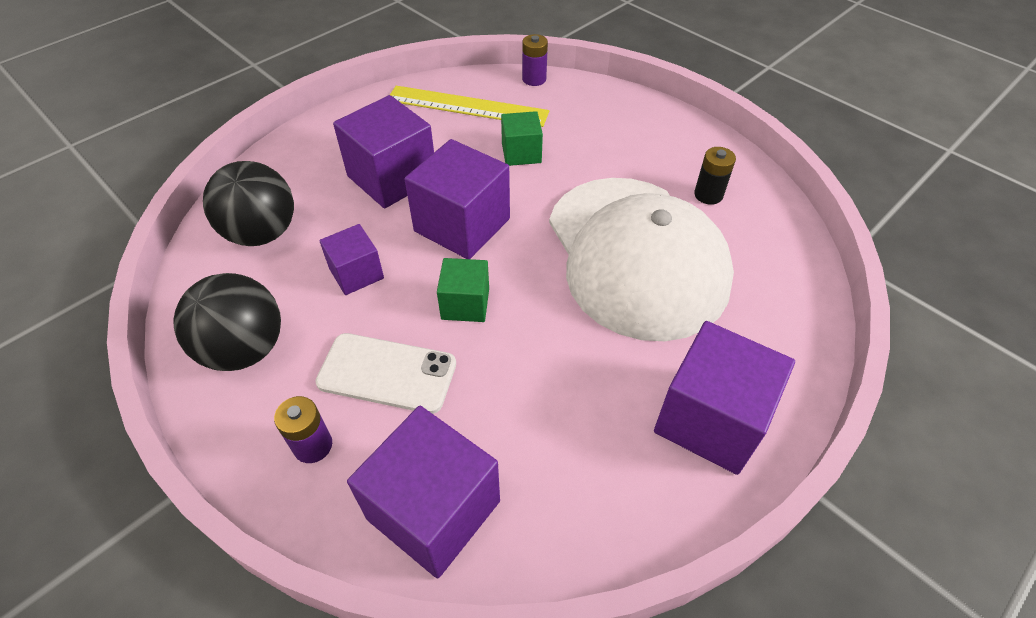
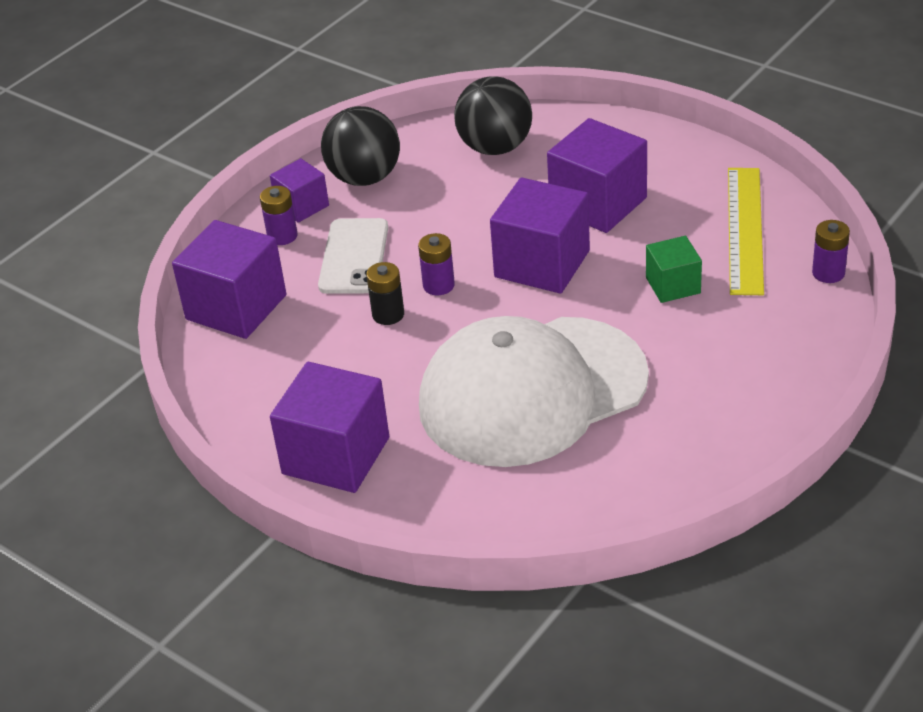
camera: 85 degrees right, 10 degrees down
purple cube [319,224,384,295] -> purple cube moved to [270,158,329,223]
green cube [437,258,489,322] -> purple battery [418,233,455,295]
black battery [694,147,736,205] -> black battery moved to [366,262,404,325]

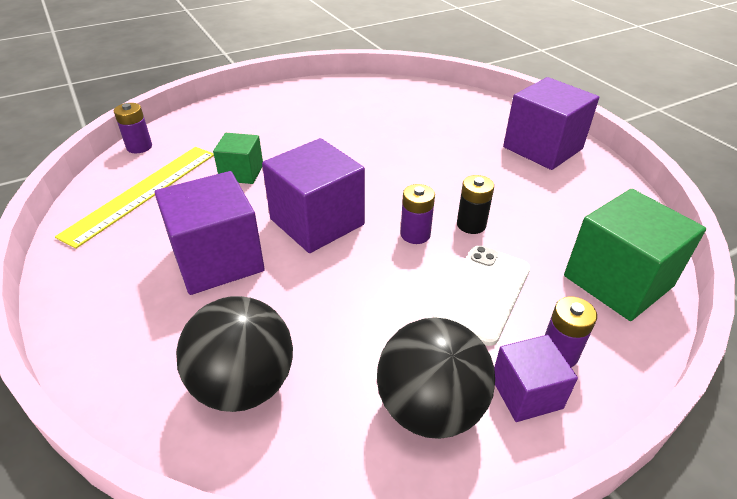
camera: 160 degrees left, 0 degrees up
purple cube [172,220,286,339] -> green cube [564,189,706,321]
white cap [419,316,649,467] -> none

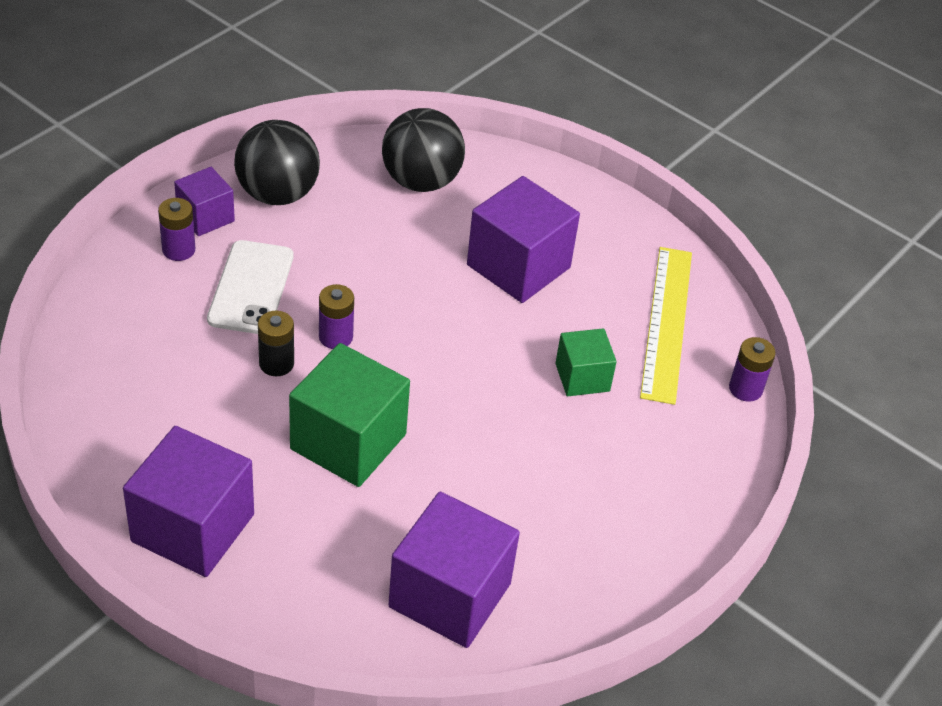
camera: 155 degrees right, 5 degrees up
purple cube [262,138,365,253] -> purple cube moved to [389,492,520,648]
green cube [564,189,706,321] -> green cube moved to [289,343,410,487]

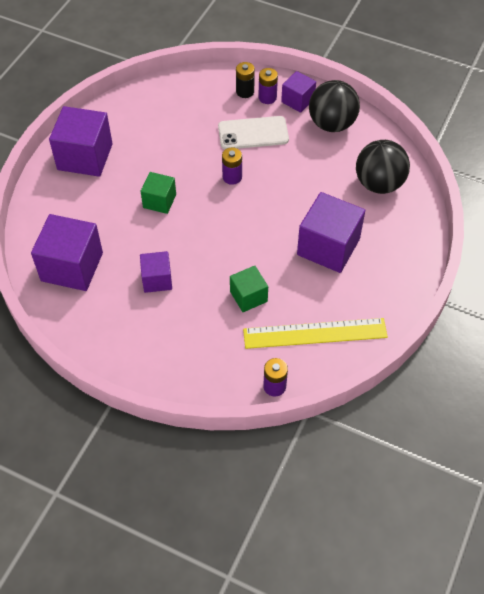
camera: 80 degrees right, 10 degrees up
black battery [258,311,294,376] -> black battery moved to [236,62,255,98]
green cube [289,343,410,487] -> green cube [141,172,176,214], size x0.57
none -> purple cube [140,251,172,293]

